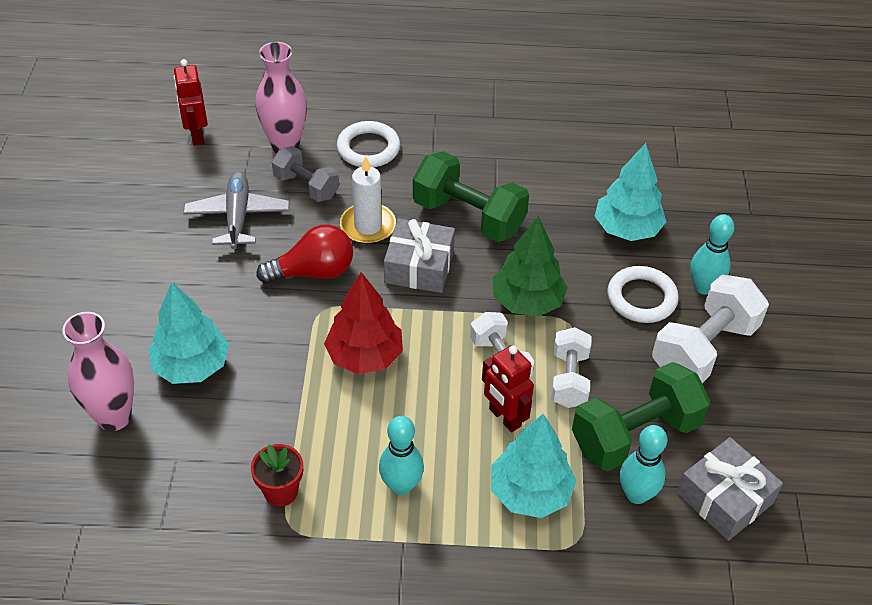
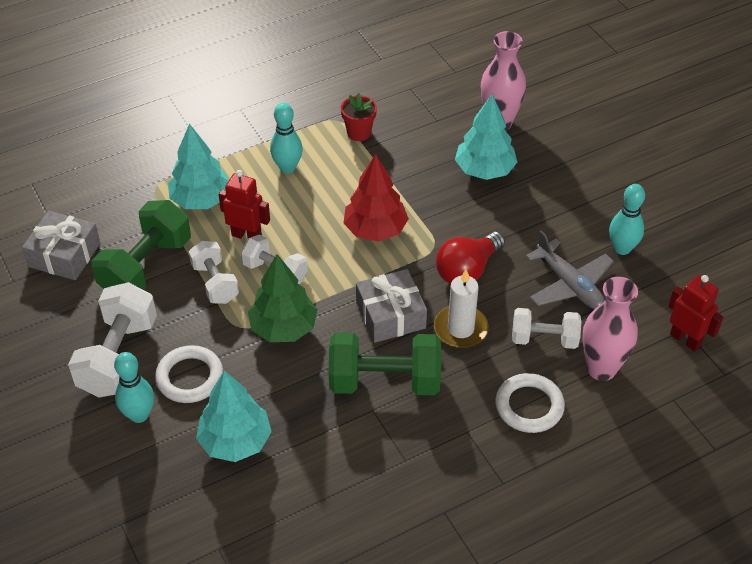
camera: 150 degrees right, 0 degrees up
grey dumbbell [272,146,339,202] -> white dumbbell [512,308,581,349]
turquoise bowling pin [620,425,667,504] -> turquoise bowling pin moved to [609,184,645,255]

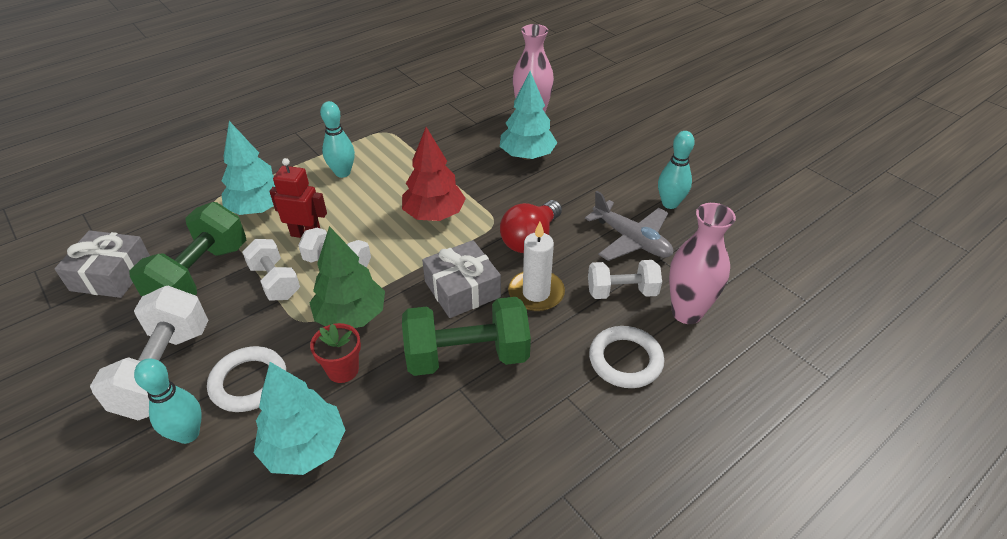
camera: 10 degrees left, 5 degrees down
red flower pot [341,93,377,141] -> red flower pot moved to [310,323,361,383]
red robot [668,275,723,351] -> none

